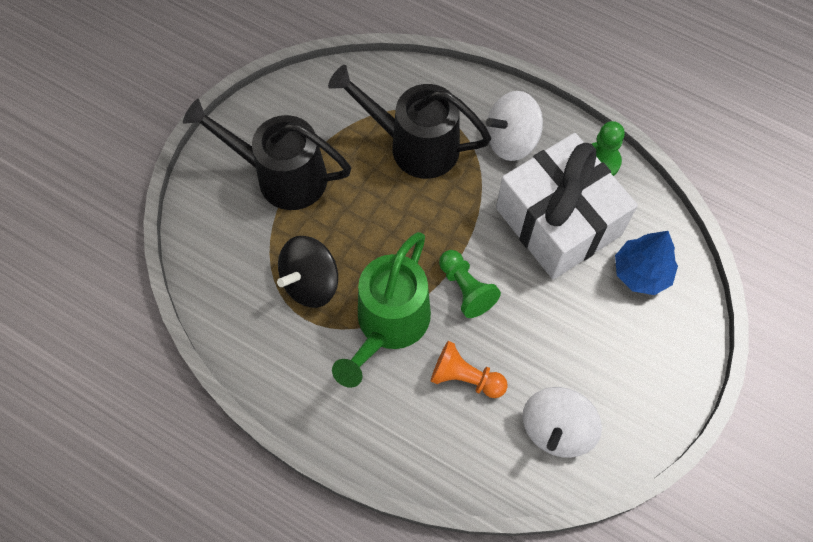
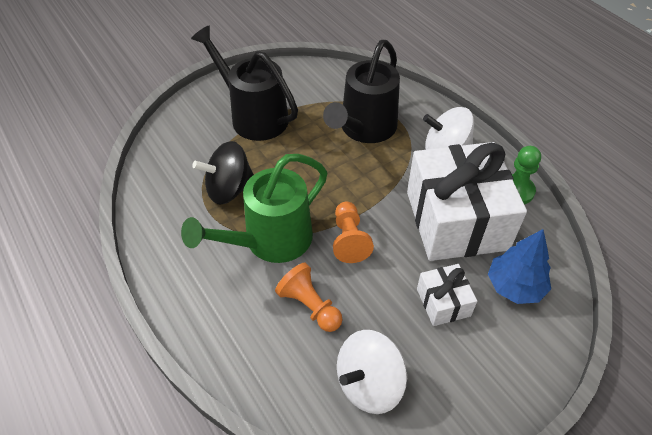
camera: 25 degrees right, 15 degrees down
black watering can [328,65,491,179] -> black watering can turned 105 degrees counterclockwise [323,40,400,143]
green pawn [439,250,501,318] -> orange pawn [333,202,374,263]
none -> white gift [417,264,477,326]

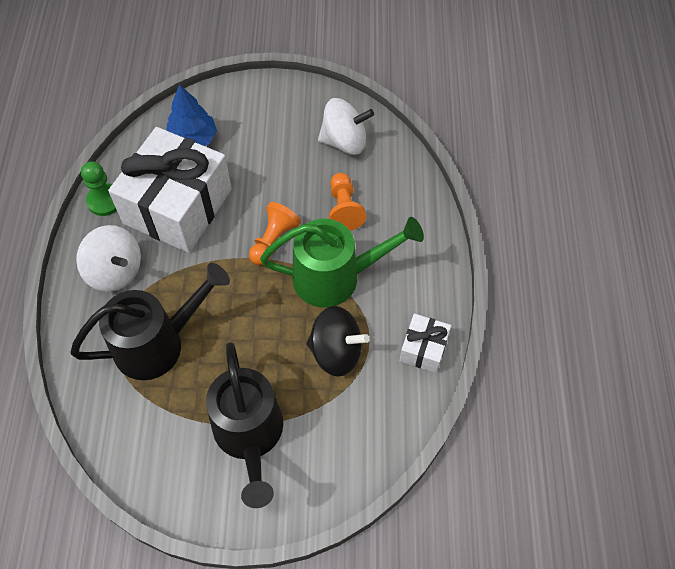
camera: 145 degrees left, 10 degrees up
white gift [417,264,477,326] -> white gift moved to [400,314,451,373]

